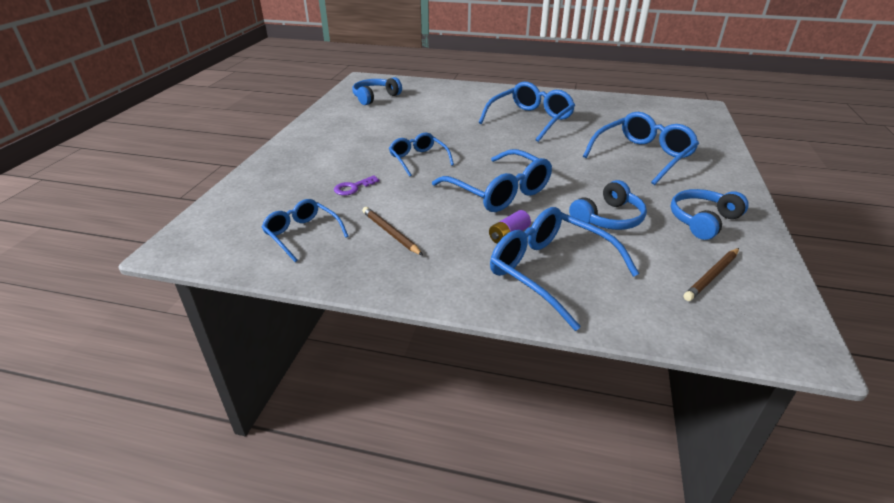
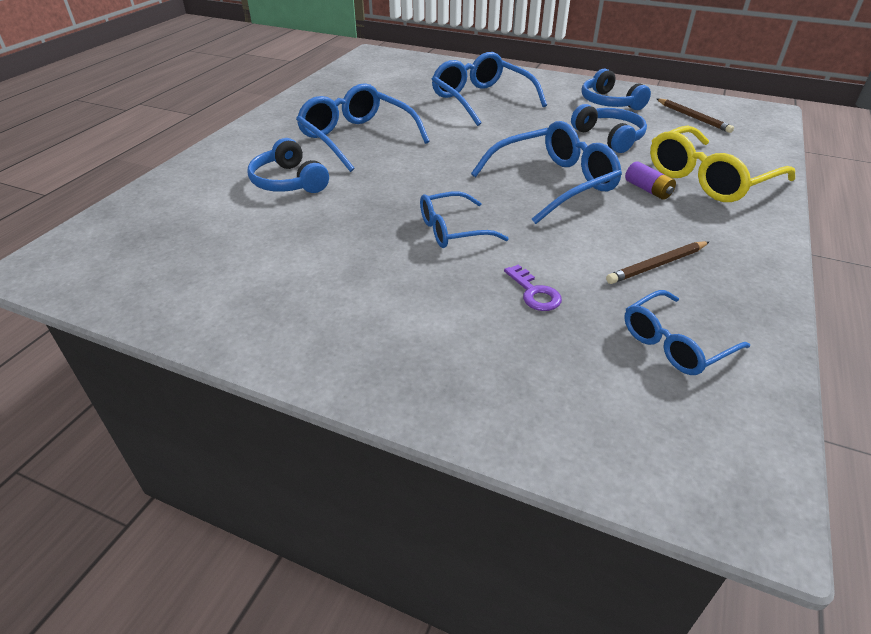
camera: 80 degrees left, 5 degrees up
blue headphones [352,77,402,105] -> blue headphones moved to [248,138,329,193]
blue glasses [490,207,639,331] -> yellow glasses [650,126,795,202]

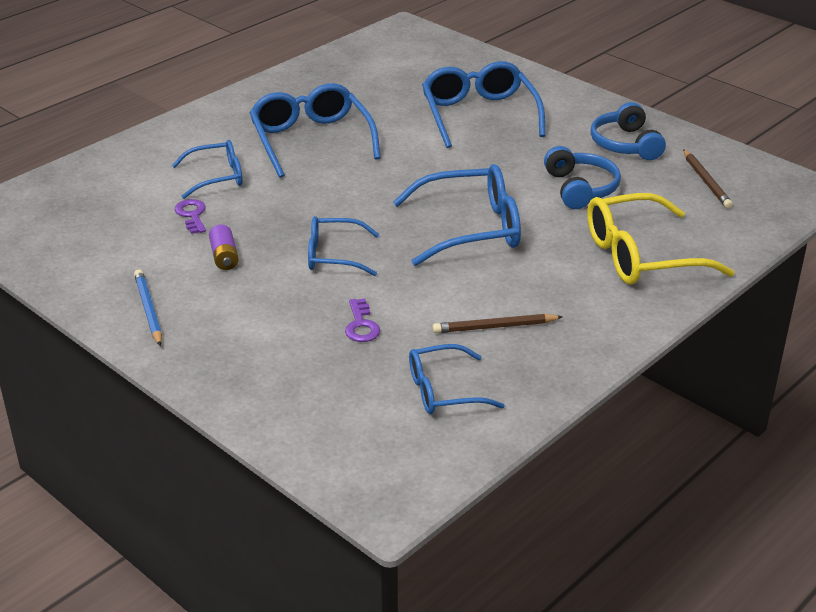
camera: 20 degrees right, 5 degrees down
blue headphones [248,138,329,193] -> blue glasses [172,140,243,199]
purple battery [625,161,676,200] -> purple battery moved to [209,224,239,270]
none -> blue pencil [134,269,162,346]
none -> purple key [175,199,206,234]

